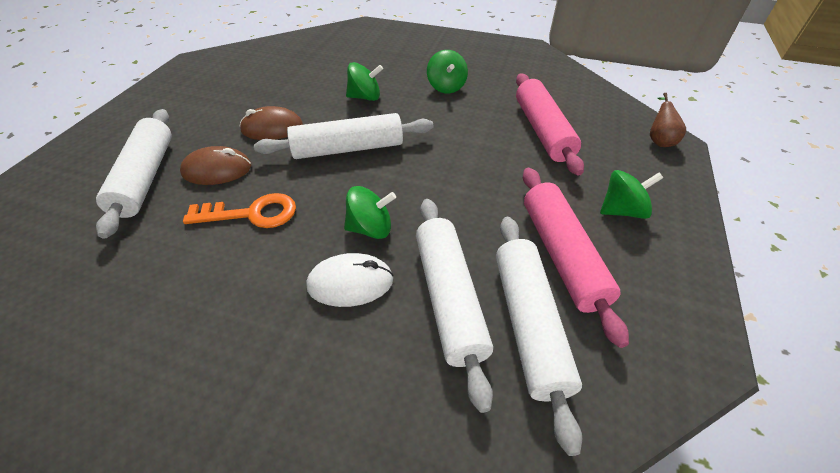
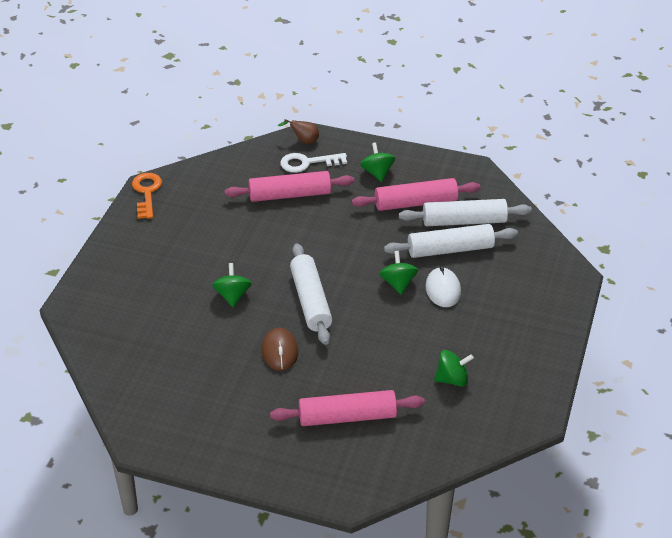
camera: 90 degrees left, 5 degrees down
white rolling pin [96,109,172,238] -> pink rolling pin [270,390,425,426]
brown mouse [180,146,251,185] -> none
orange key [183,193,296,228] -> orange key moved to [132,173,162,219]
green spinning top [427,50,468,94] -> green spinning top moved to [434,350,474,387]
none -> white key [280,153,347,173]

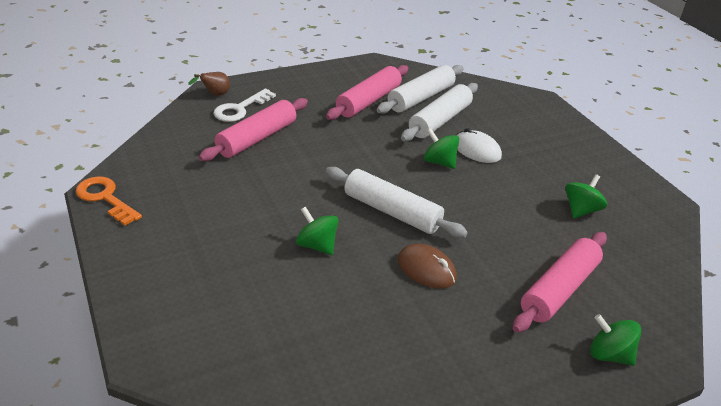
camera: 45 degrees left, 5 degrees down
green spinning top [360,142,395,182] -> green spinning top moved to [590,314,641,366]

